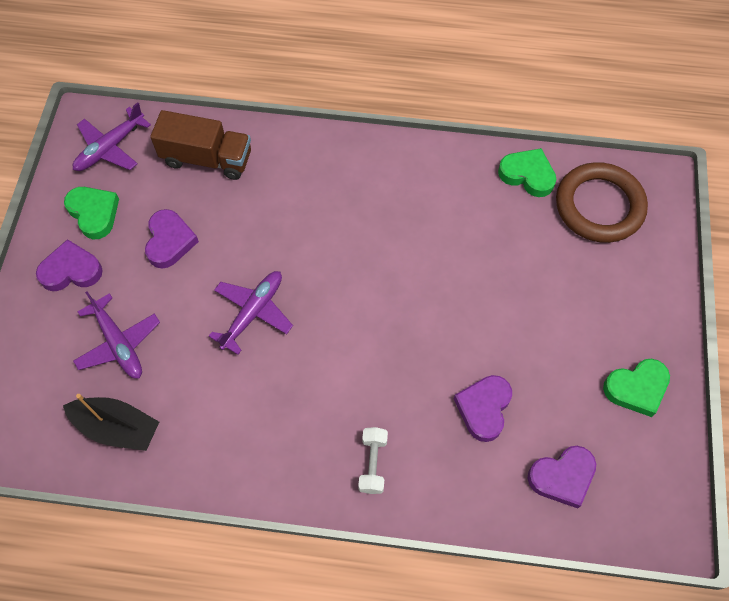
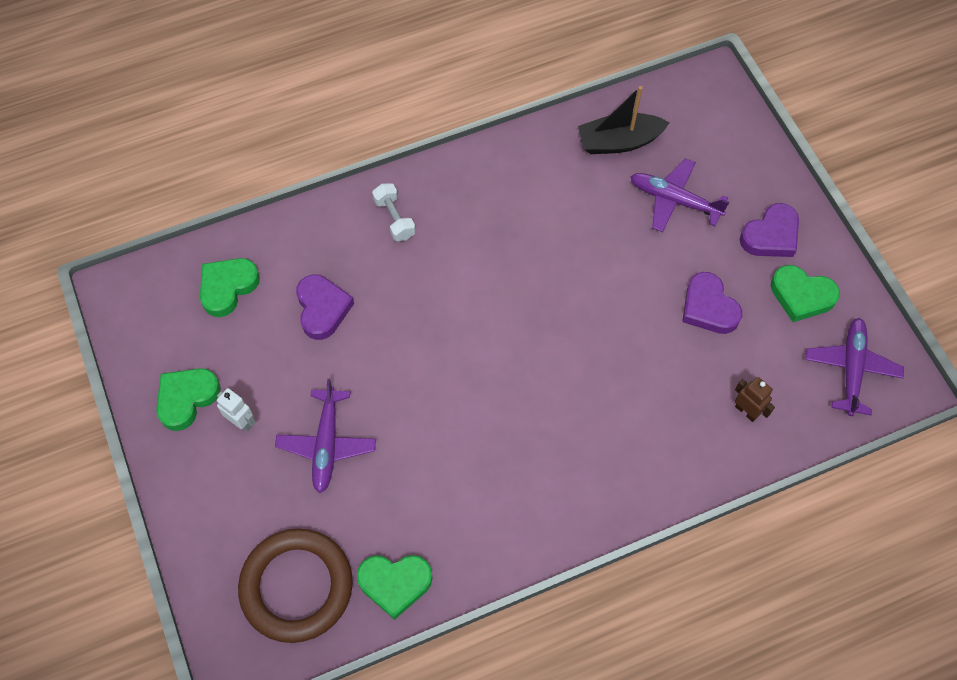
camera: 150 degrees right, 0 degrees up
brown truck [150,110,251,180] -> brown robot [735,377,775,422]
purple plane [209,271,293,355] -> purple plane moved to [275,379,376,493]
purple heart [528,446,596,508] -> green heart [200,258,260,317]
none -> white robot [217,388,256,432]

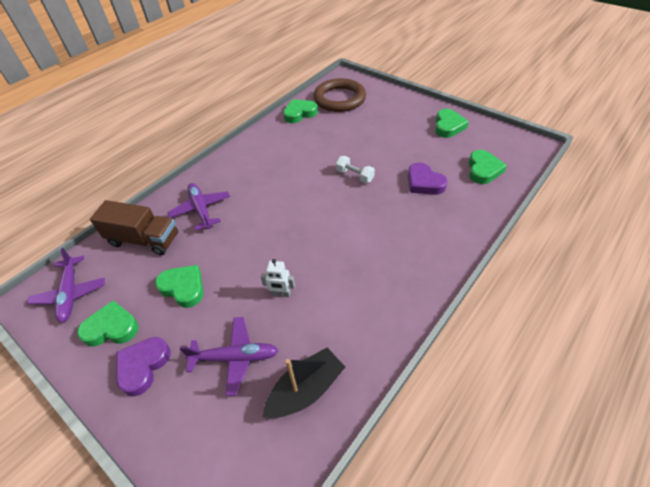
camera: 155 degrees right, 15 degrees down
white robot [217,388,256,432] -> white robot moved to [261,259,295,297]
purple plane [275,379,376,493] -> purple plane moved to [168,183,230,231]
white dumbbell [372,183,416,241] -> white dumbbell moved to [336,156,375,183]
purple heart [682,272,742,334] -> green heart [155,265,203,308]
brown robot [735,377,775,422] -> brown truck [90,200,178,256]

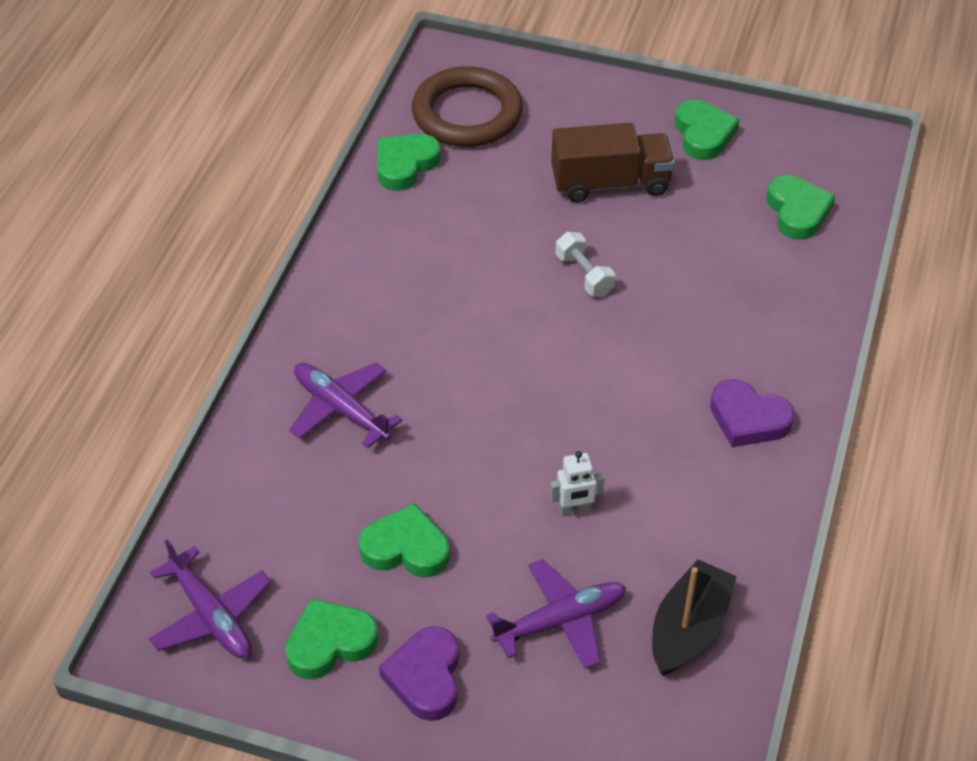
camera: 25 degrees left, 0 degrees up
brown truck [90,200,178,256] -> brown truck moved to [551,123,675,202]
white dumbbell [336,156,375,183] -> white dumbbell turned 45 degrees clockwise [556,232,615,296]
purple heart [408,163,448,195] -> purple heart moved to [710,379,795,447]

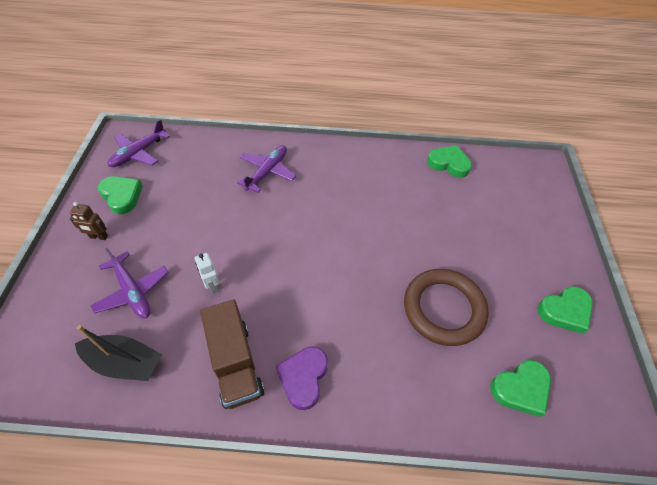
camera: 75 degrees right, 5 degrees up
green heart [359,503,449,577] -> none
purple heart [379,626,459,721] -> brown robot [70,202,108,240]
brown ring [412,66,523,147] -> brown ring moved to [404,269,489,346]
brown truck [551,123,675,202] -> brown truck moved to [200,300,264,409]
white dumbbell [556,232,615,296] -> none

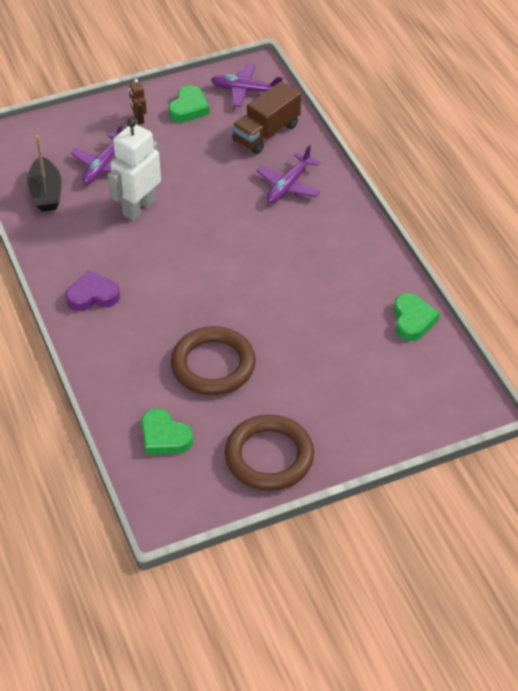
camera: 65 degrees right, 5 degrees down
white robot [195,253,220,294] -> white robot [108,118,161,221], size x2.16
brown truck [200,300,264,409] -> brown truck moved to [232,81,301,154]
purple plane [237,145,296,193] -> purple plane turned 120 degrees clockwise [256,145,320,203]
green heart [537,286,593,334] -> brown ring [225,415,314,491]

